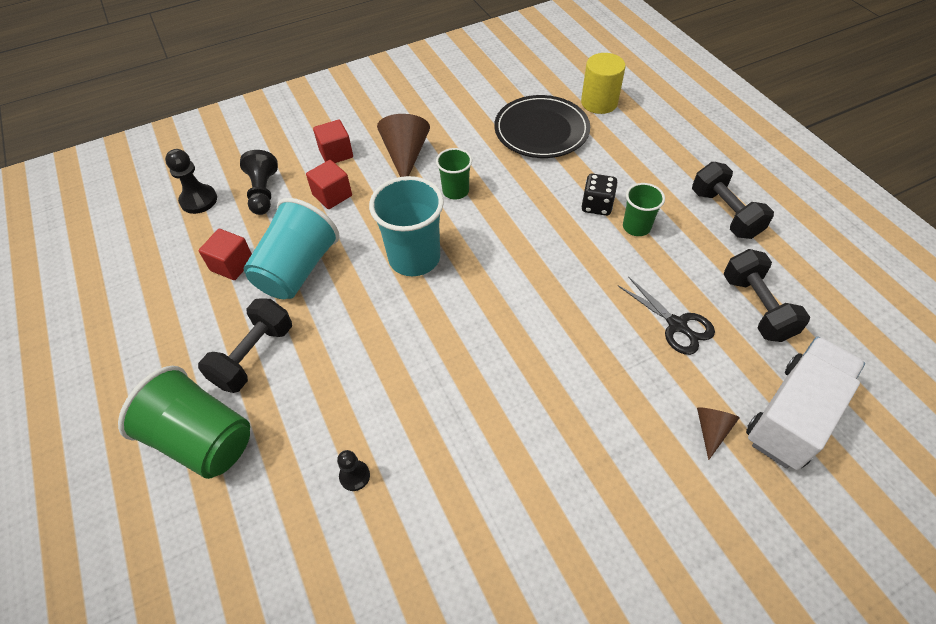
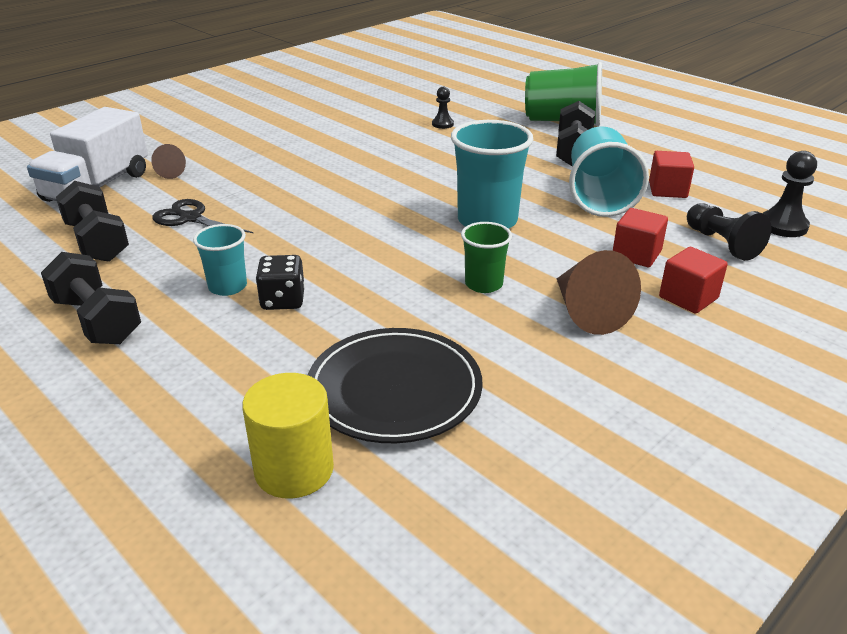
camera: 160 degrees right, 20 degrees down
green cup [623,183,665,236] -> turquoise cup [193,224,247,296]

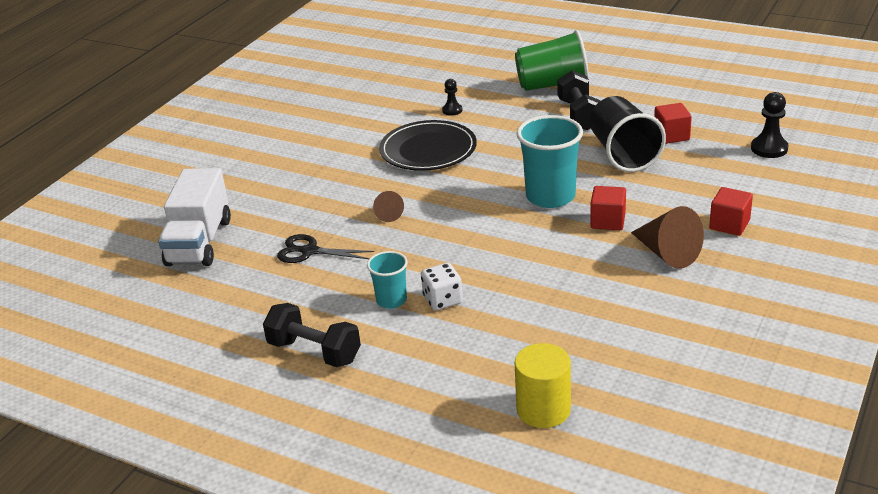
camera: 15 degrees left, 0 degrees up
black dumbbell [56,181,129,262] -> none
brown cone [151,144,186,179] -> brown cone moved to [373,191,404,222]
black dice [256,255,305,310] -> white dice [421,263,463,311]
black plate [308,328,483,443] -> black plate moved to [379,120,477,171]
green cup [461,222,512,293] -> none
turquoise cup [569,126,649,217] -> black cup [590,96,666,172]
red cube [613,208,668,267] -> red cube moved to [590,186,626,230]
black pawn [687,204,771,261] -> none

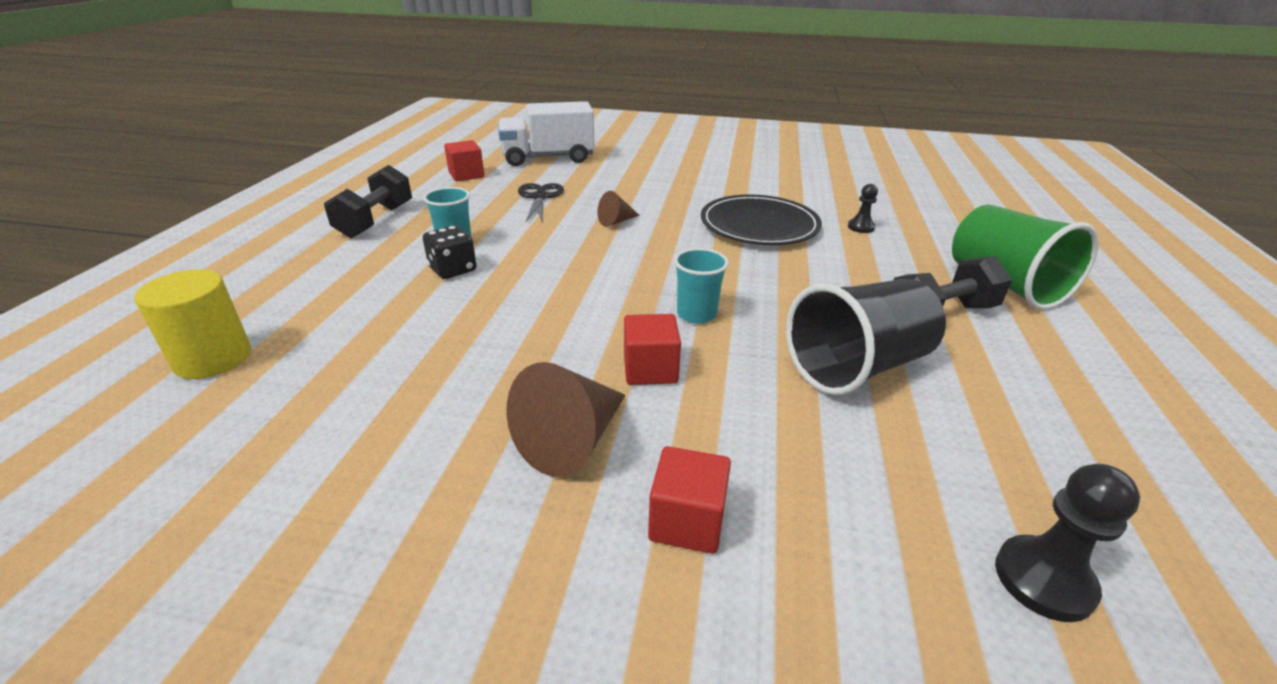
camera: 70 degrees right, 0 degrees up
white dice [421,263,463,311] -> black dice [423,225,477,279]
turquoise cup [517,115,583,208] -> turquoise cup [674,248,729,324], size x0.56
red cube [654,103,692,144] -> red cube moved to [444,140,484,181]

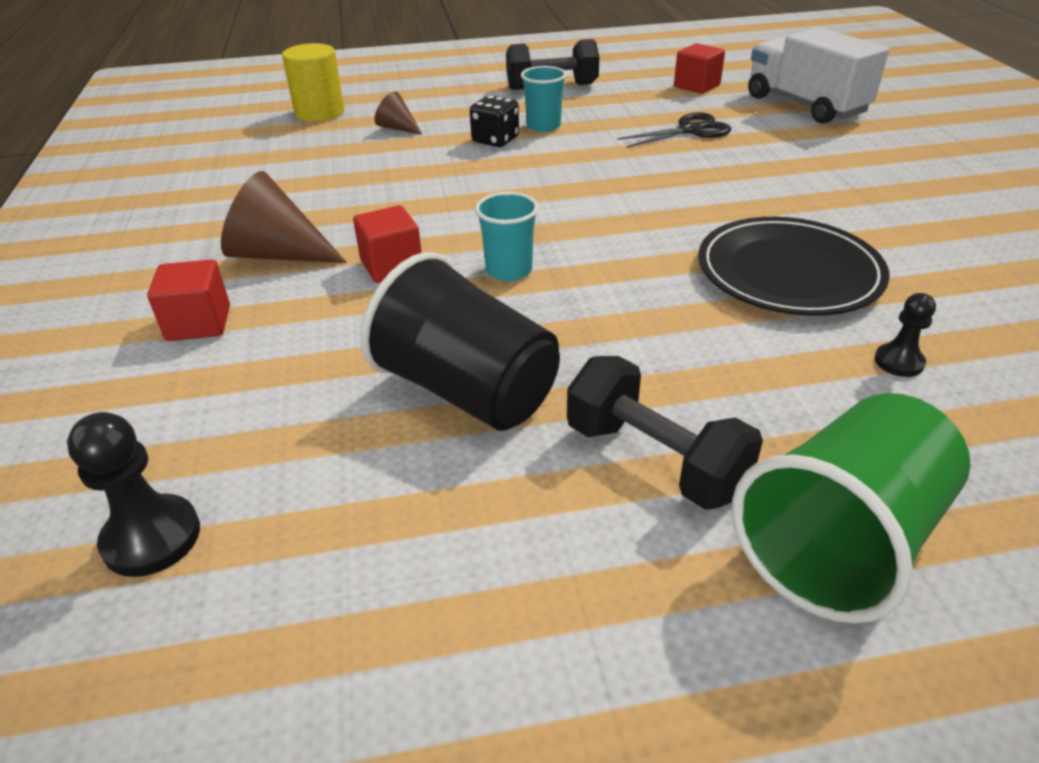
camera: 70 degrees right, 5 degrees up
brown cone [597,191,640,227] -> brown cone moved to [375,91,423,135]

